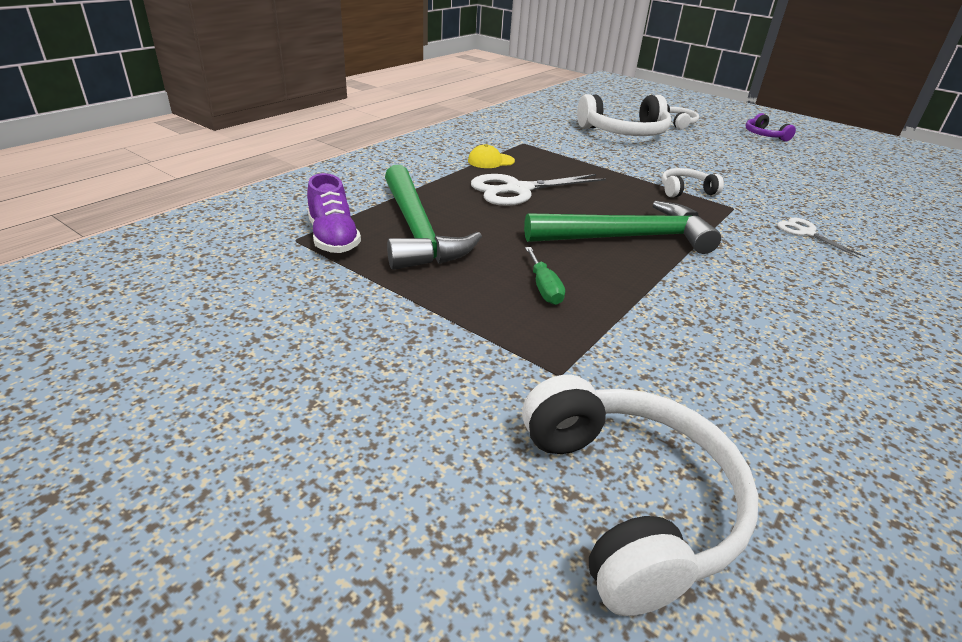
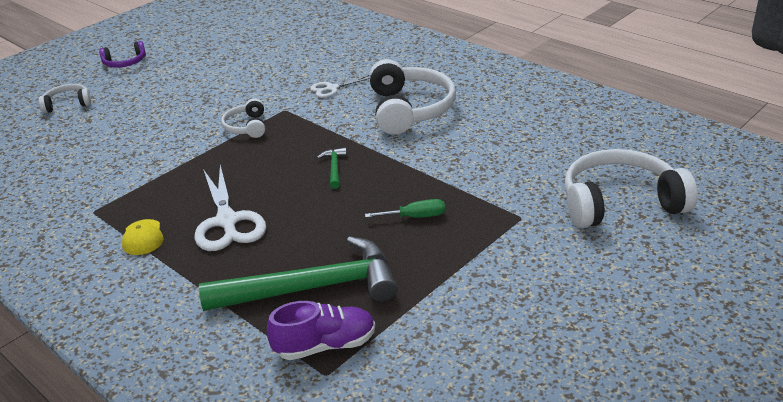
camera: 80 degrees left, 0 degrees up
green hammer [524,201,721,254] -> green hammer [317,147,347,189], size x0.40
white headphones [577,94,671,136] -> white headphones moved to [369,59,456,135]

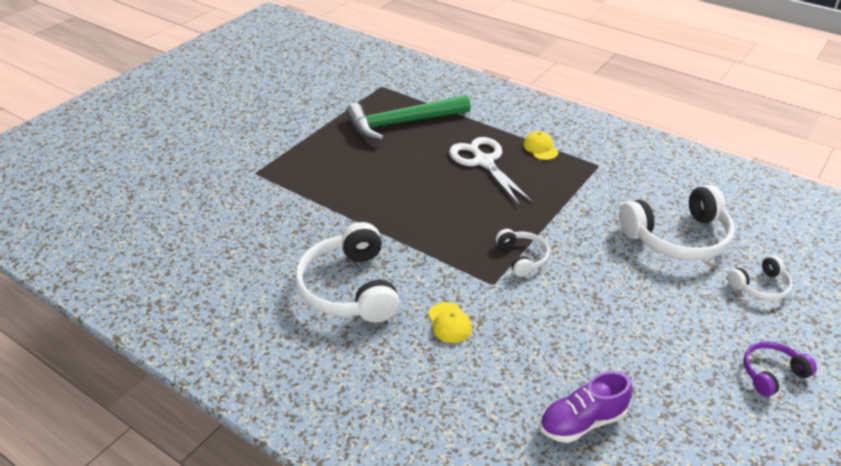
camera: 170 degrees right, 5 degrees up
purple shoe [267,301,375,360] -> purple shoe moved to [540,371,632,443]
white scissors [310,75,369,98] -> yellow cap [428,302,472,343]
green hammer [317,147,347,189] -> none
green screwdriver [365,199,445,218] -> none
white headphones [564,149,698,228] -> white headphones moved to [619,185,735,261]

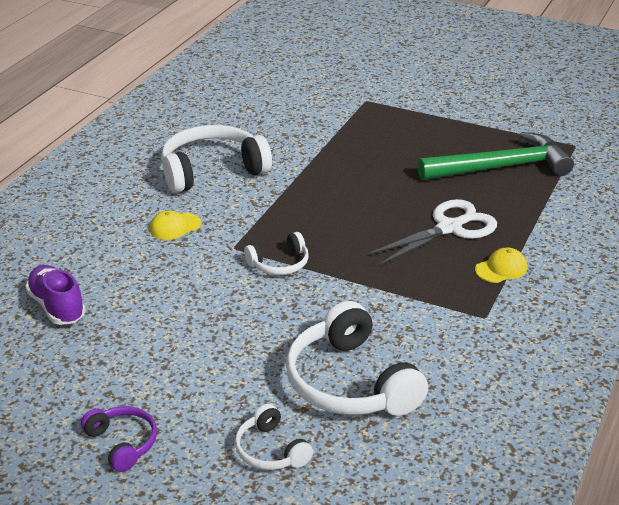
camera: 80 degrees right, 5 degrees down
green hammer [346,95,471,141] -> green hammer turned 105 degrees clockwise [417,132,574,180]

